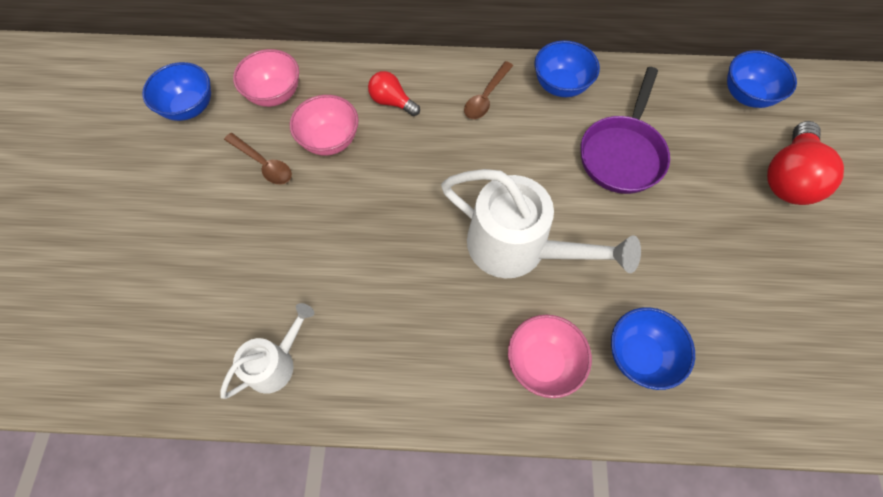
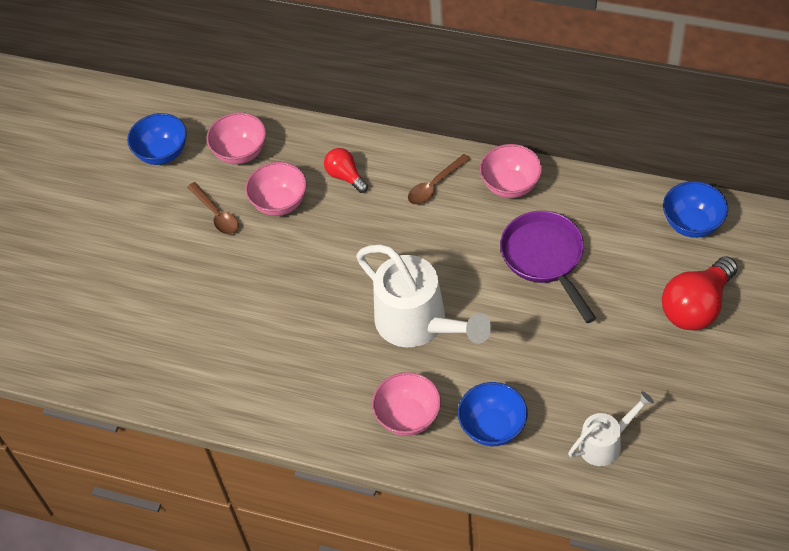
camera: 20 degrees right, 10 degrees down
white watering can [220,303,314,399] -> white watering can moved to [568,391,654,466]
blue bowl [535,40,600,97] -> pink bowl [480,144,542,198]
purple pan [580,67,670,194] -> purple pan turned 120 degrees clockwise [500,211,596,323]

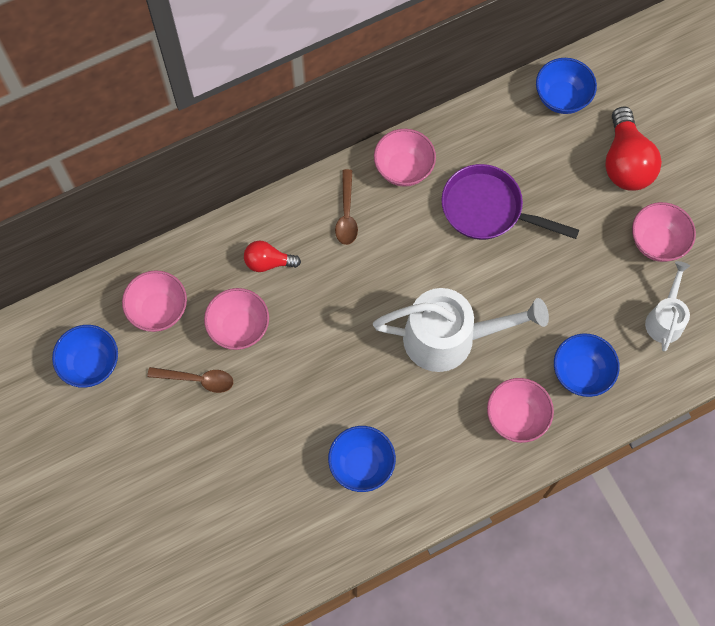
camera: 50 degrees left, 15 degrees up
none -> blue bowl [328,426,396,492]
none -> pink bowl [632,202,696,262]

